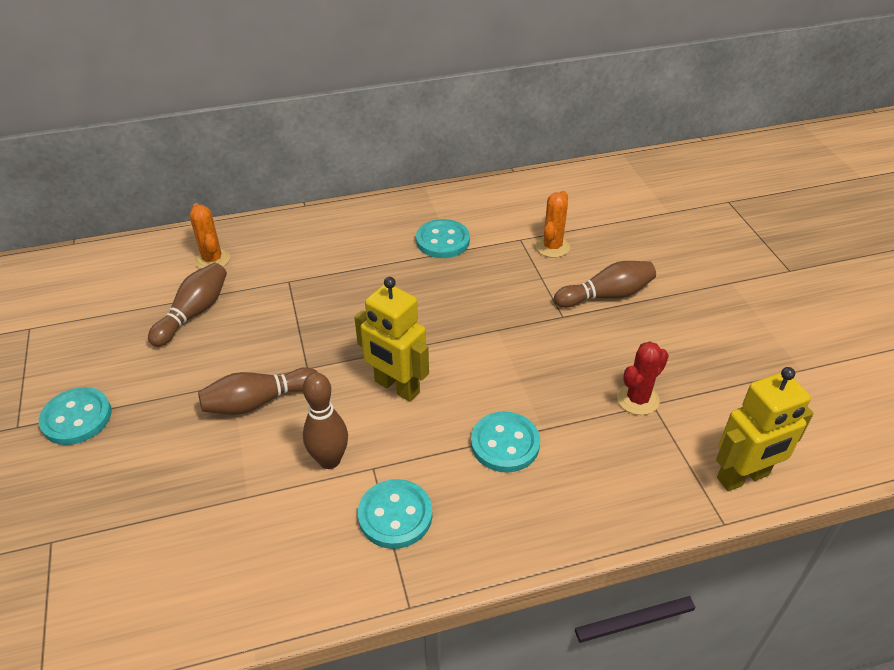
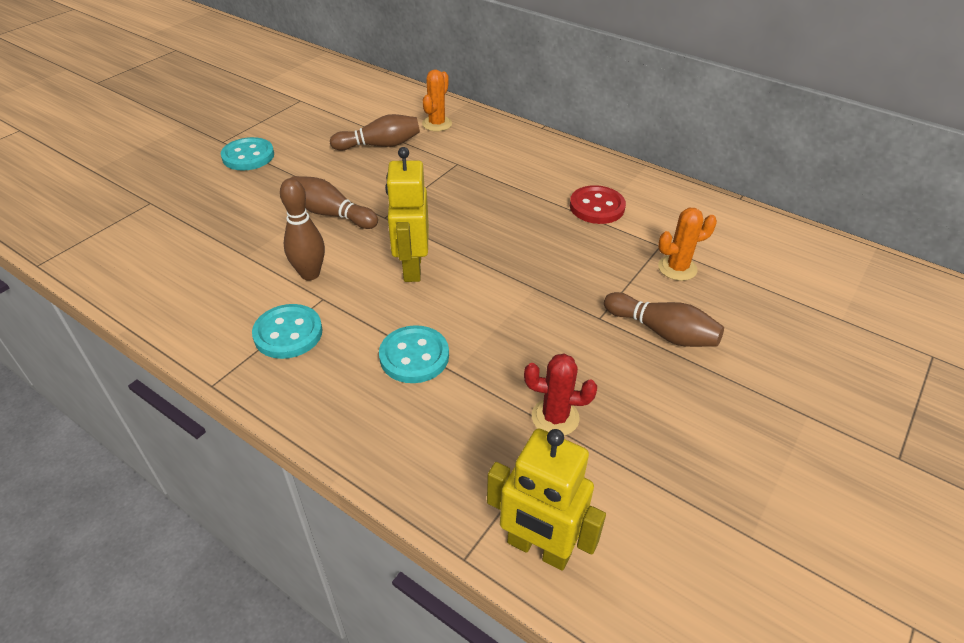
camera: 50 degrees right, 0 degrees up
turquoise button [416,219,470,258] -> red button [570,185,626,224]

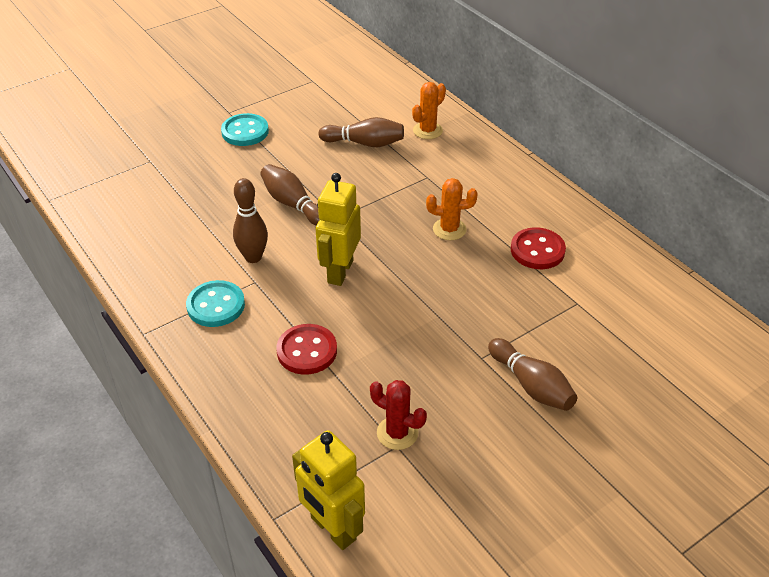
camera: 20 degrees right, 0 degrees up
turquoise button [379,325,449,383] -> red button [276,324,337,375]
orange cactus [658,208,717,281] -> orange cactus moved to [426,178,478,240]

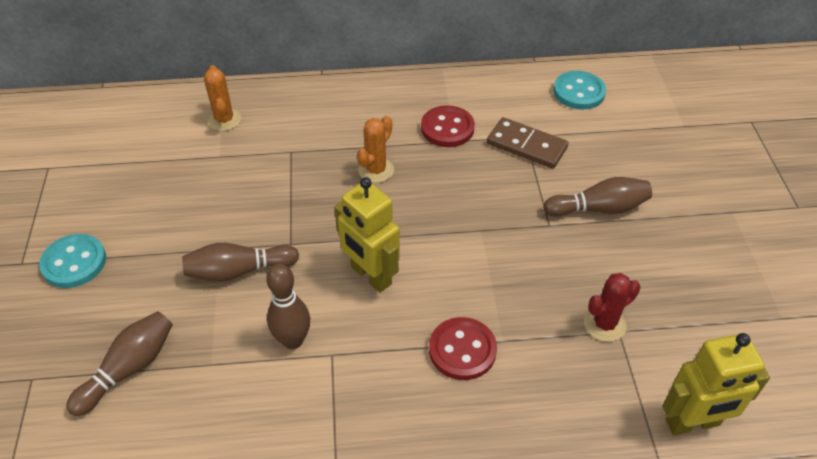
camera: 60 degrees left, 5 degrees up
turquoise button [186,280,245,327] -> turquoise button moved to [554,71,606,109]
brown bowling pin [319,117,404,147] -> brown bowling pin moved to [66,311,173,416]
none -> brown domino [487,117,568,169]

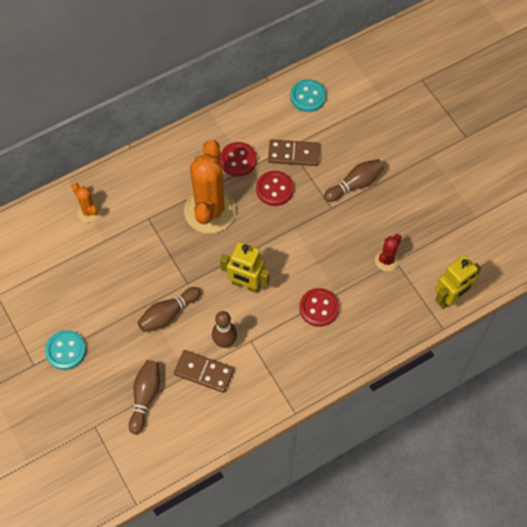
camera: 25 degrees left, 15 degrees up
orange cactus [357,116,394,183] -> orange cactus [184,140,236,233], size x2.16
none -> brown domino [174,350,234,393]
none -> red button [256,171,294,206]

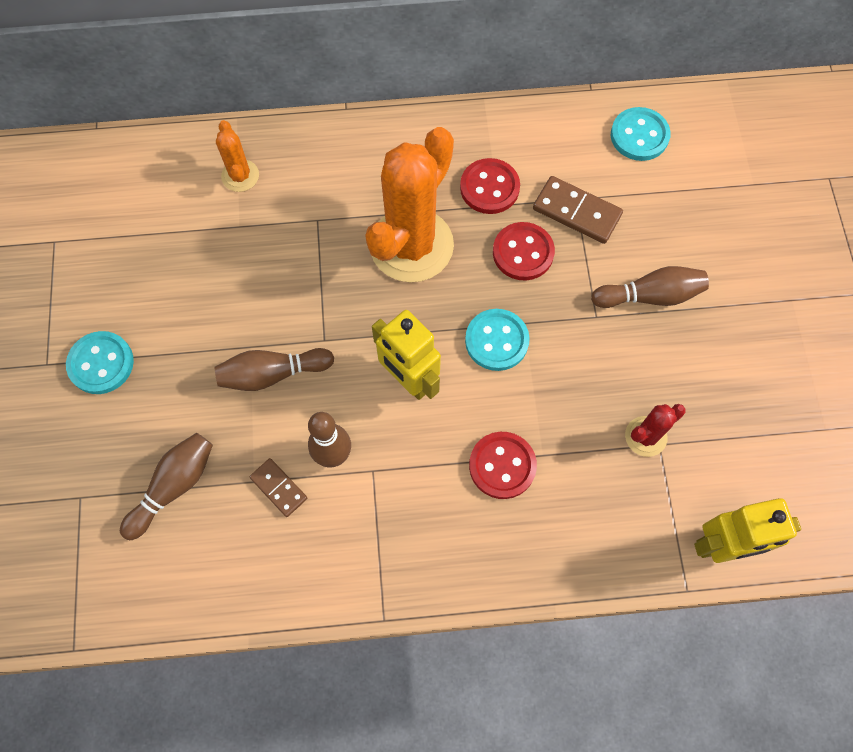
camera: 25 degrees right, 5 degrees up
brown domino [174,350,234,393] -> brown domino [249,458,307,517], size x0.62
none -> turquoise button [465,309,530,371]

